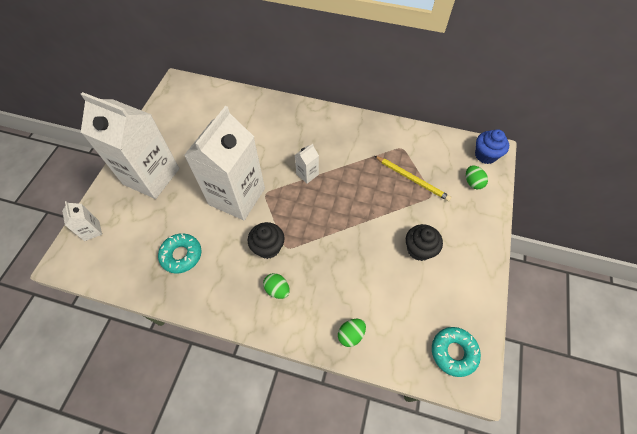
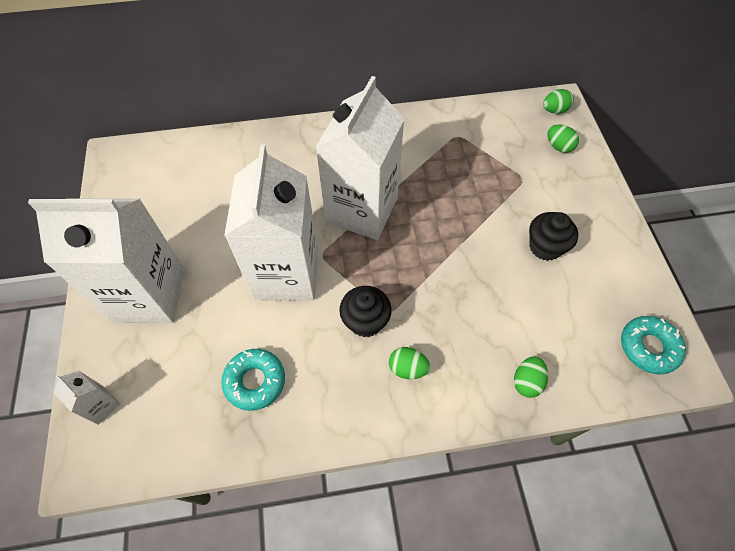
camera: 25 degrees left, 0 degrees up
white carton [295,144,319,184] -> white carton [316,76,405,240], size x2.49
yellow pencil [375,156,451,201] -> none
blue cupcake [475,129,509,164] -> green egg [543,89,574,114]

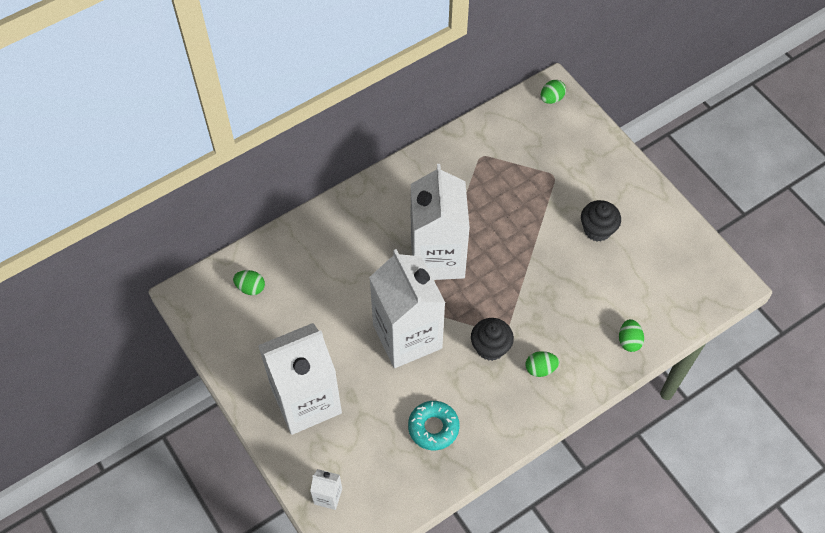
camera: 25 degrees left, 0 degrees up
green egg [547,124,579,153] -> green egg moved to [233,270,265,295]
turquoise donut [621,316,686,374] -> none

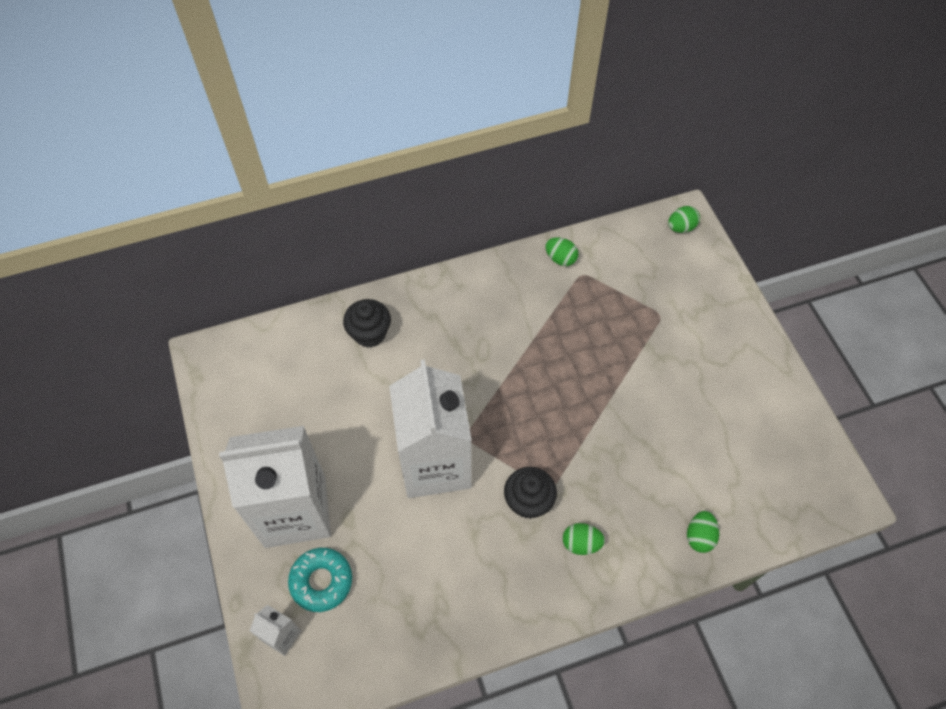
camera: 15 degrees right, 0 degrees up
green egg [233,270,265,295] -> green egg moved to [546,237,578,266]
turquoise donut [408,401,460,450] -> turquoise donut moved to [288,548,352,612]
white carton [411,164,470,280] -> none
black cupcake [581,200,621,242] -> black cupcake moved to [343,299,391,348]

